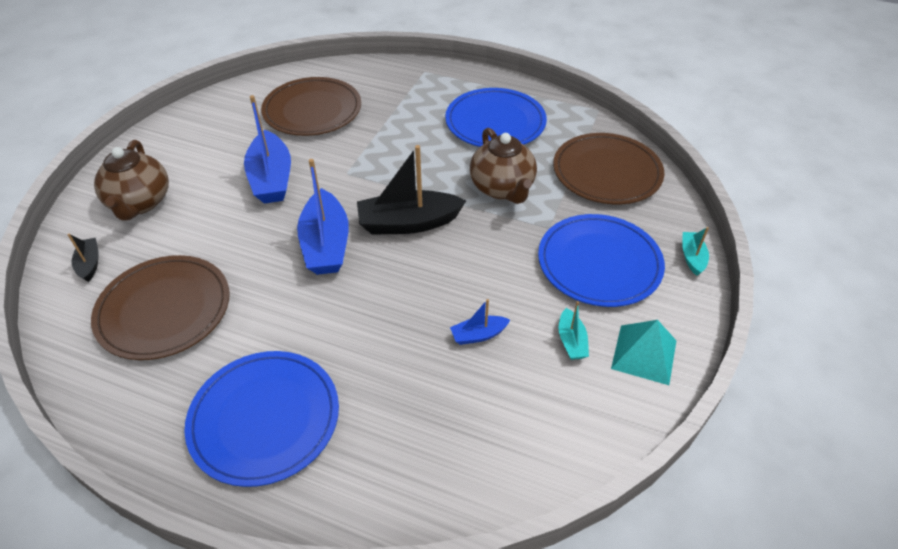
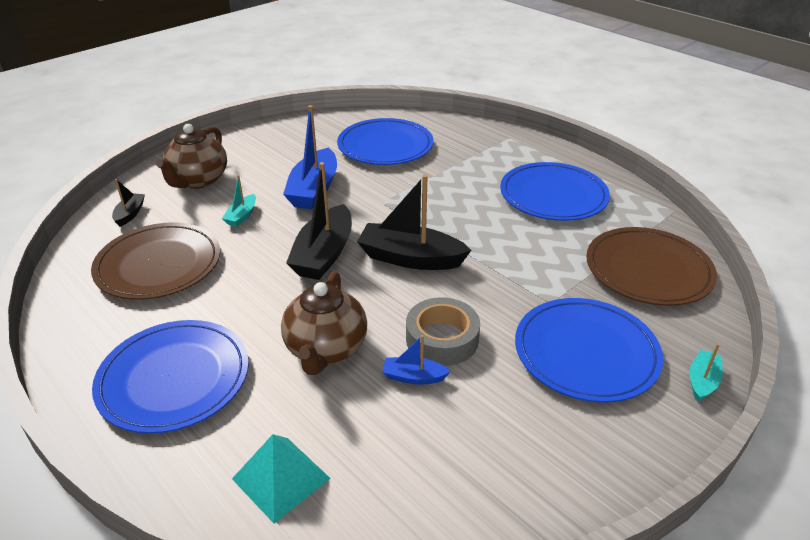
camera: 25 degrees right, 10 degrees down
brown plate [261,77,361,136] -> blue plate [337,118,434,165]
blue boat [297,159,349,275] -> black boat [286,162,352,280]
brown teapot [470,128,537,204] -> brown teapot moved to [281,271,367,375]
turquoise boat [558,301,589,360] -> turquoise boat moved to [222,175,256,227]
turquoise pyramid [611,320,677,385] -> turquoise pyramid moved to [232,434,331,524]
none -> grey tape [406,297,480,366]

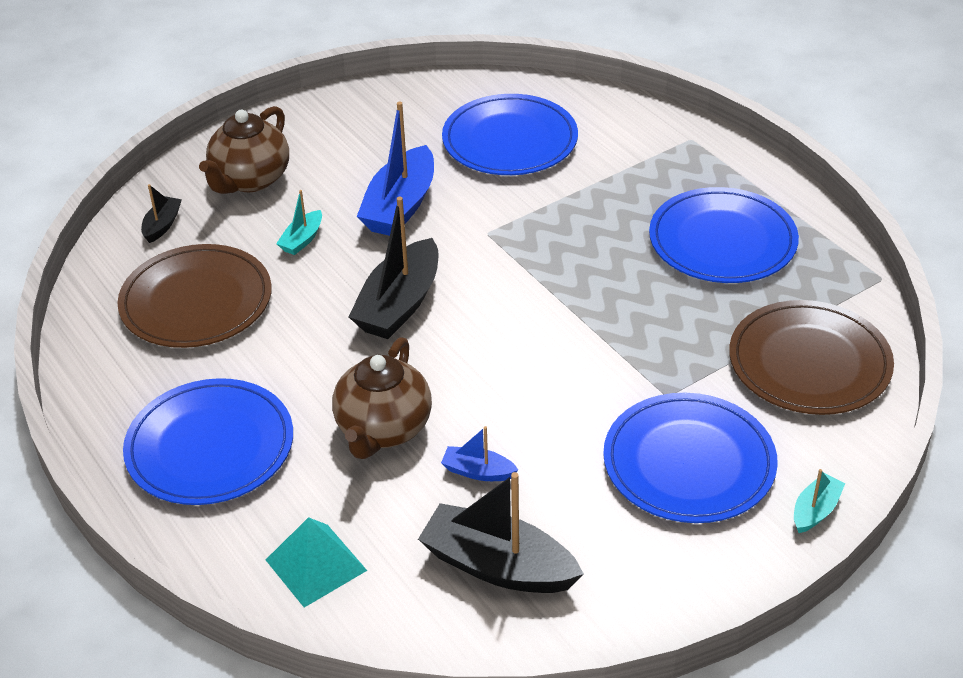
camera: 10 degrees right, 5 degrees up
black boat [357,175,471,270] -> black boat moved to [418,472,584,593]
grey tape [406,297,480,366] -> none

